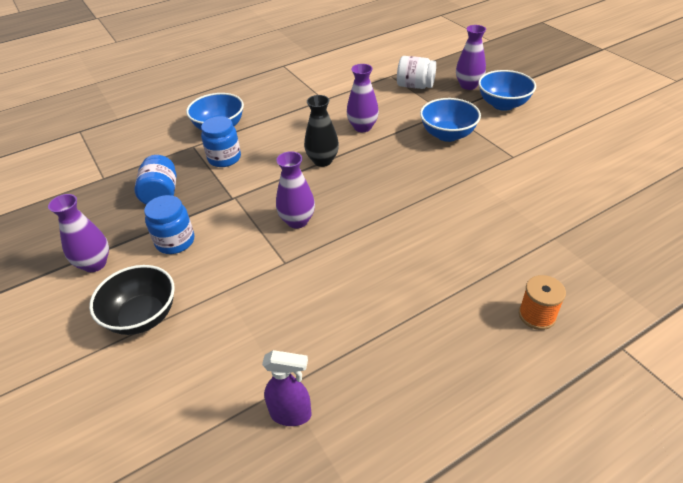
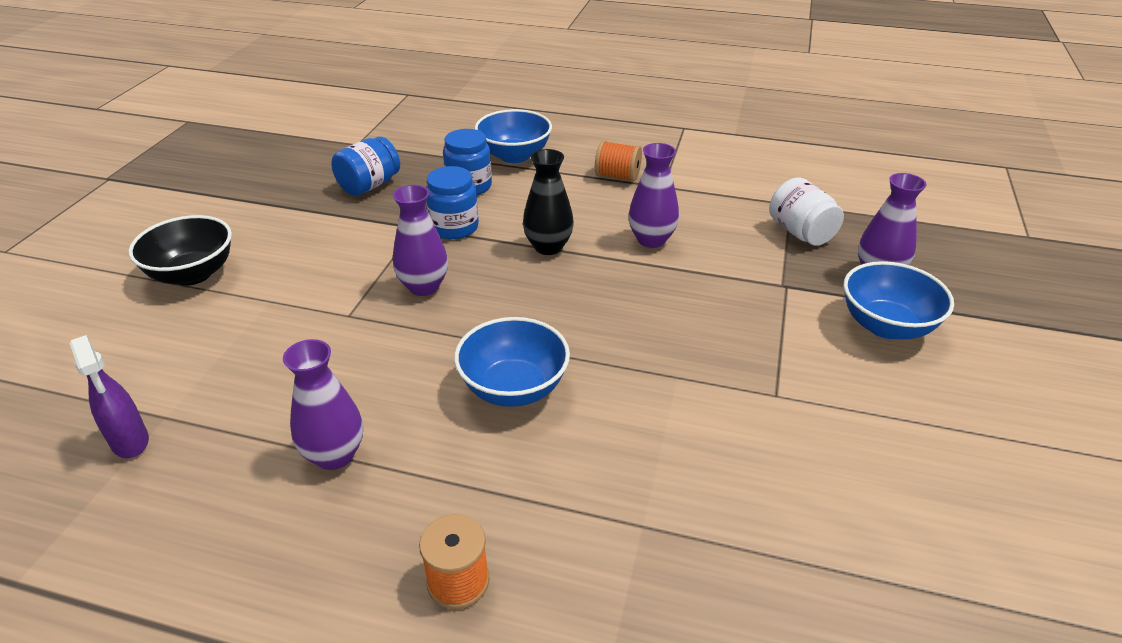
camera: 45 degrees right, 5 degrees down
purple vase [48,194,109,272] -> purple vase moved to [283,339,363,470]
blue jar [144,195,194,254] -> blue jar moved to [426,166,479,239]
blue bowl [420,98,481,142] -> blue bowl moved to [454,317,570,407]
none -> orange spool [595,140,642,182]

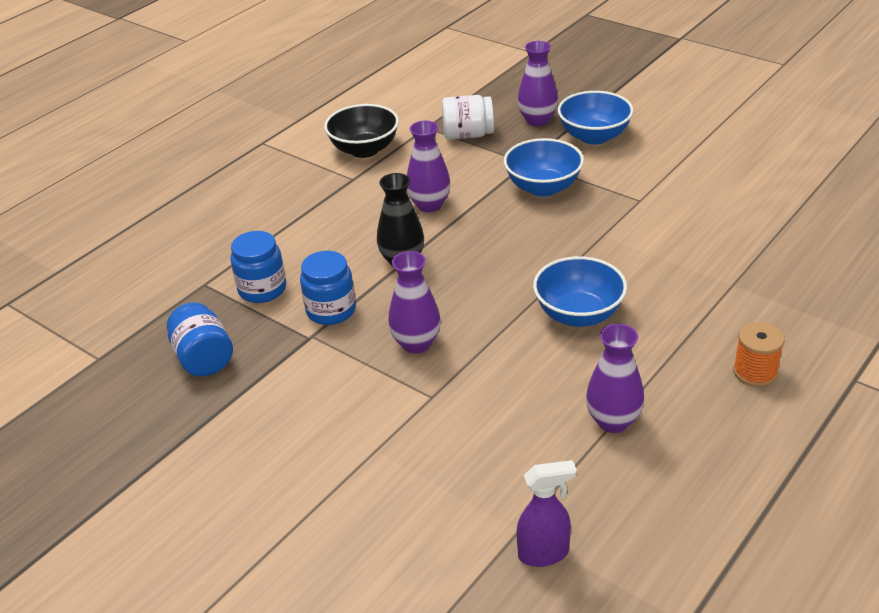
camera: 65 degrees left, 0 degrees up
black bowl [129,215,232,286] -> black bowl moved to [324,104,399,158]
blue bowl [475,109,552,163] -> blue bowl moved to [504,138,584,197]
orange spool [595,140,642,182] -> none

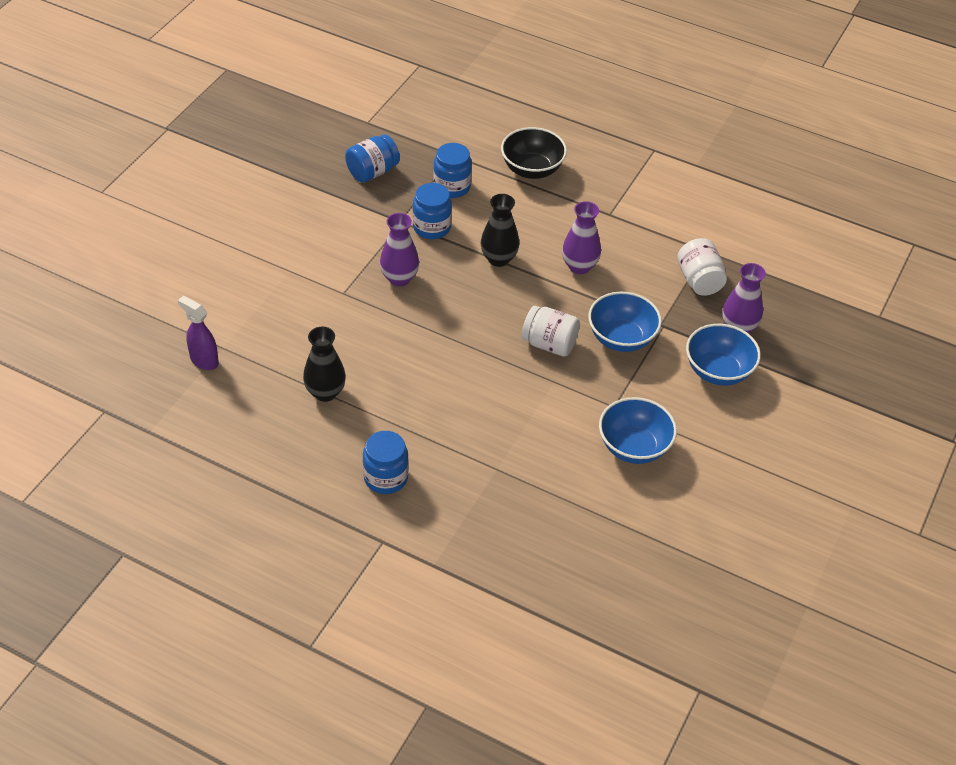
camera: 75 degrees right, 10 degrees up
black bowl [324,104,399,158] -> black bowl moved to [501,127,567,179]
purple spray bottle [517,460,577,567] -> purple spray bottle turned 150 degrees clockwise [178,296,219,370]
blue bowl [533,256,627,327] -> blue bowl moved to [599,397,677,464]
purple vase [586,324,644,433] -> black vase [303,327,346,402]
orange spool [733,322,785,387] -> blue jar [363,431,409,494]
none -> white jar [522,306,580,357]

